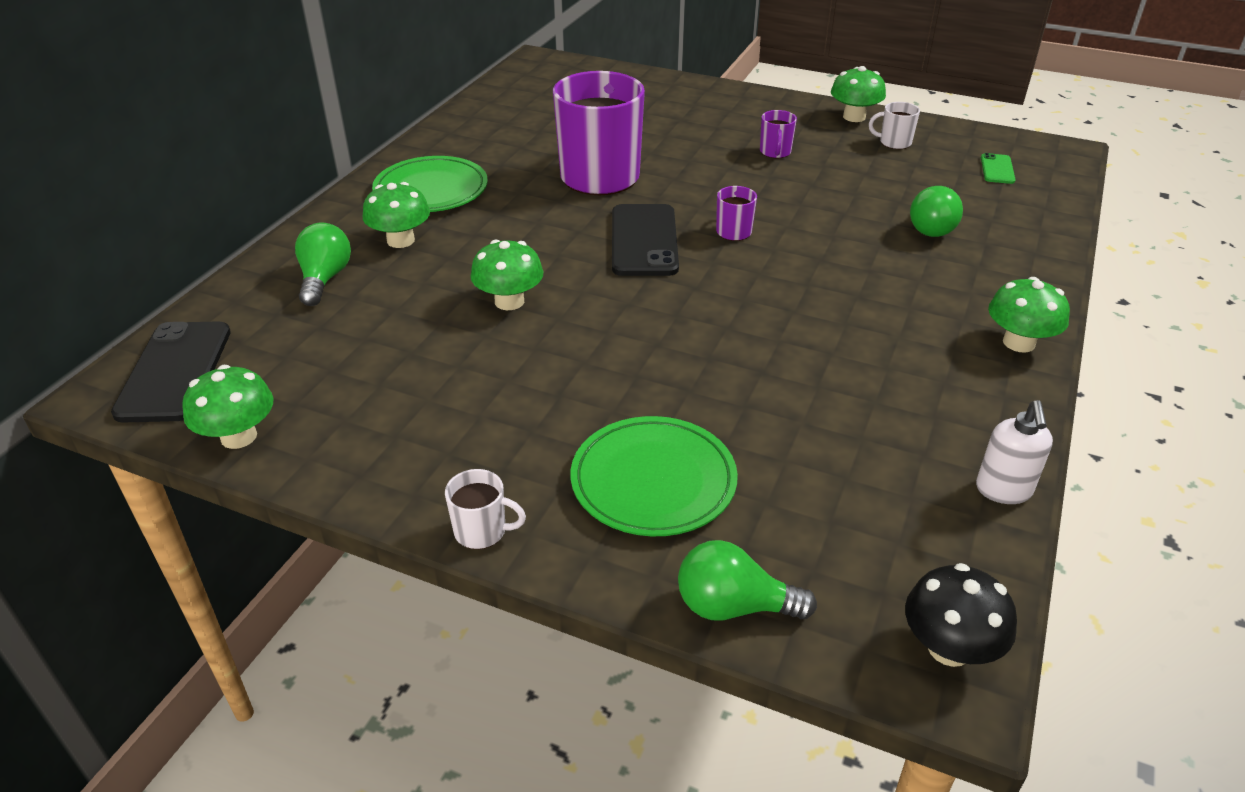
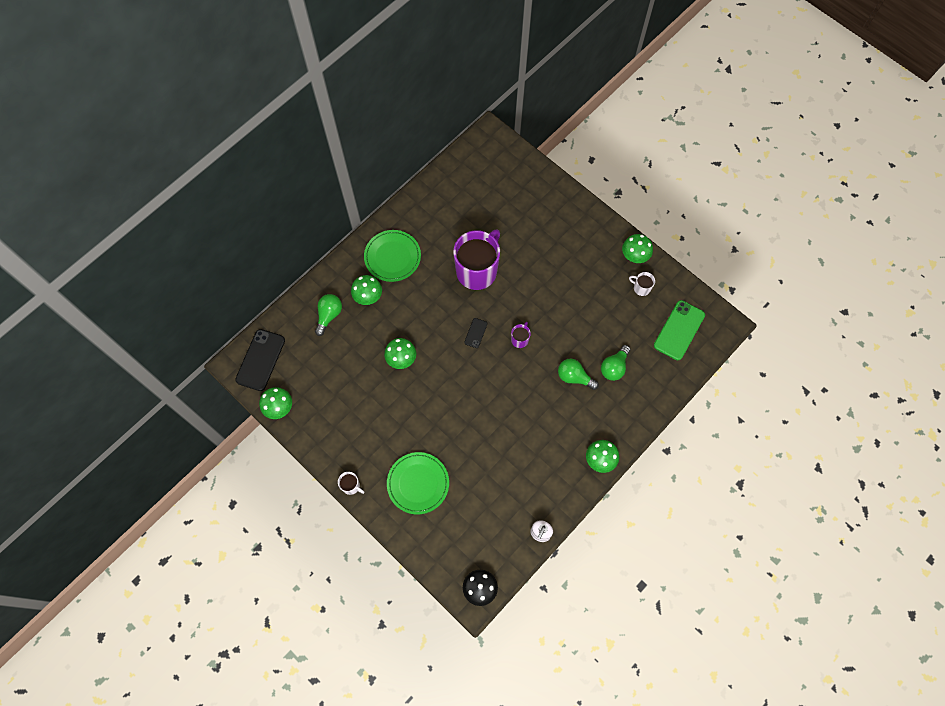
camera: 20 degrees right, 30 degrees up
black phone [612,204,679,276] -> black phone [464,318,488,348], size x0.50
green light bulb [678,540,817,621] -> green light bulb moved to [558,359,599,390]
purple mug [760,110,797,158] -> none
green phone [981,153,1016,184] -> green phone [654,300,705,360], size x2.00

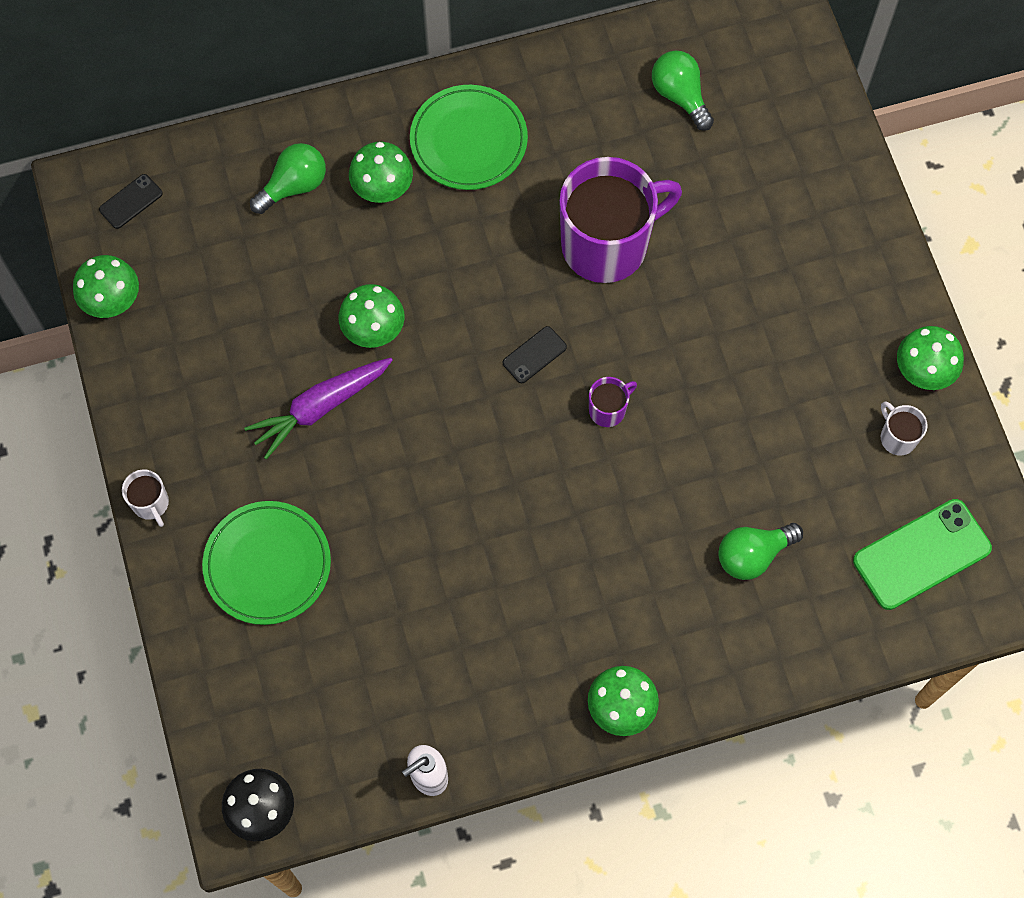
camera: 30 degrees right, 0 degrees up
black phone [235,329,285,391] -> black phone [99,174,163,229], size x0.50
green light bulb [558,359,599,390] -> green light bulb moved to [652,50,714,131]
none -> purple carrot [244,358,393,460]

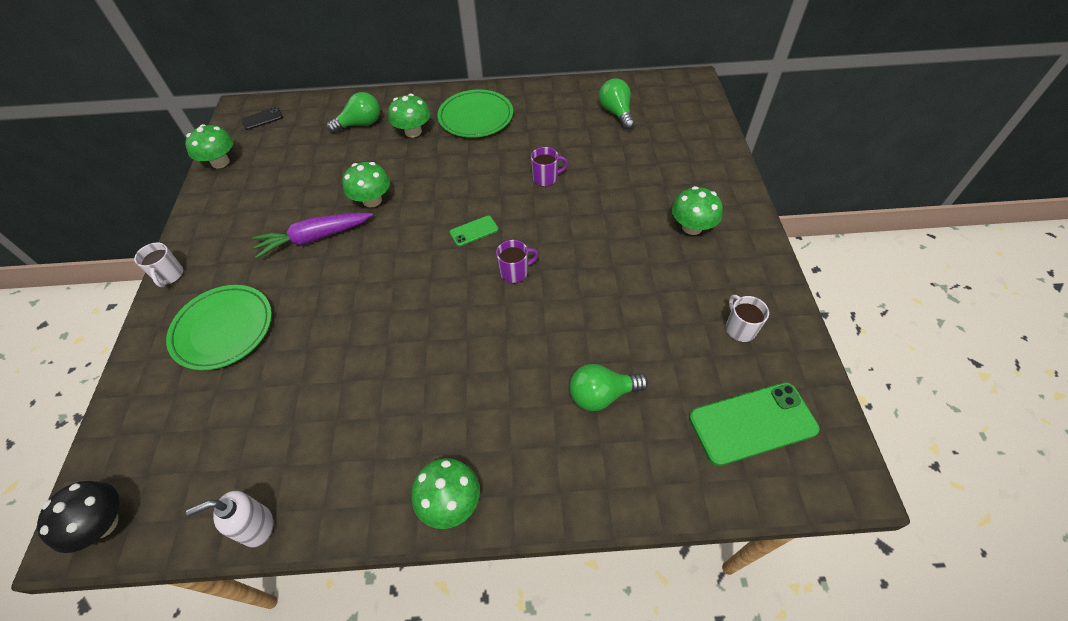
camera: 15 degrees right, 15 degrees down
black phone [503,326,567,383] -> green phone [450,216,498,246]
purple mug [559,157,682,283] -> purple mug [531,147,568,187], size x0.41
green mushroom [897,326,964,390] -> green mushroom moved to [672,186,723,235]

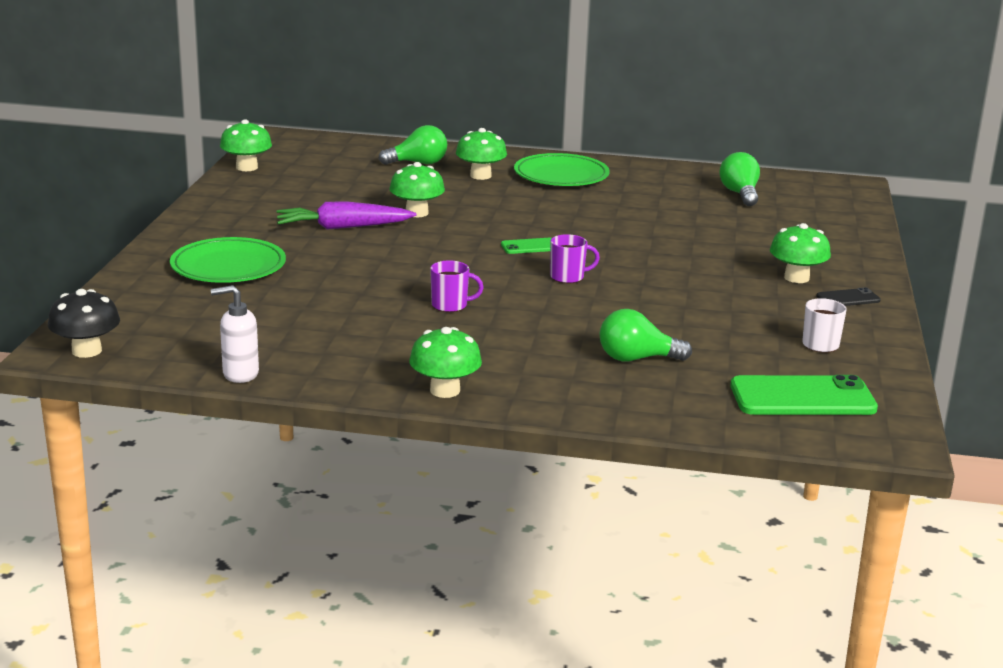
camera: 10 degrees right, 30 degrees down
white mug [134,243,183,287] -> none
black phone [241,107,283,130] -> black phone moved to [816,287,881,306]
purple mug [531,147,568,187] -> purple mug moved to [430,260,484,312]

